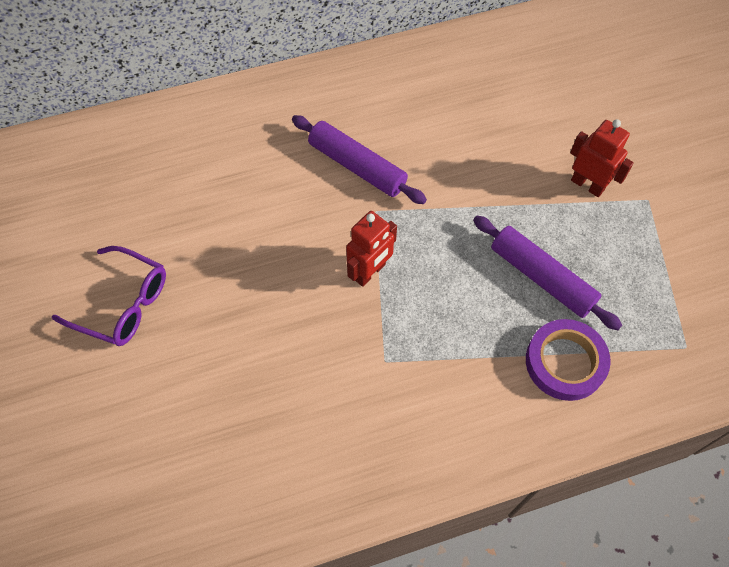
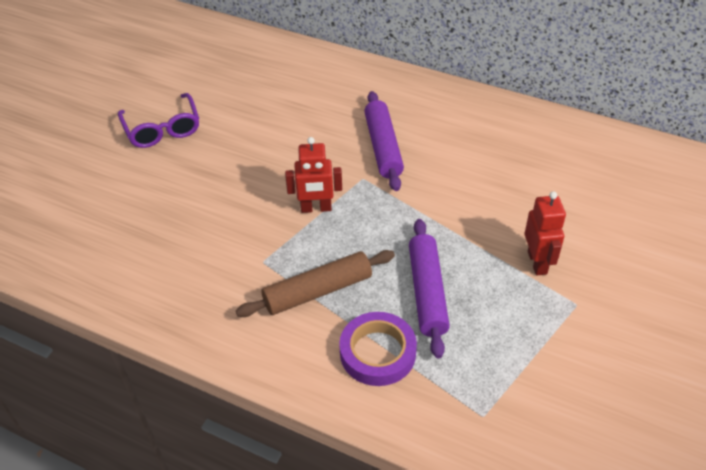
camera: 45 degrees right, 15 degrees down
none -> brown rolling pin [236,250,395,317]

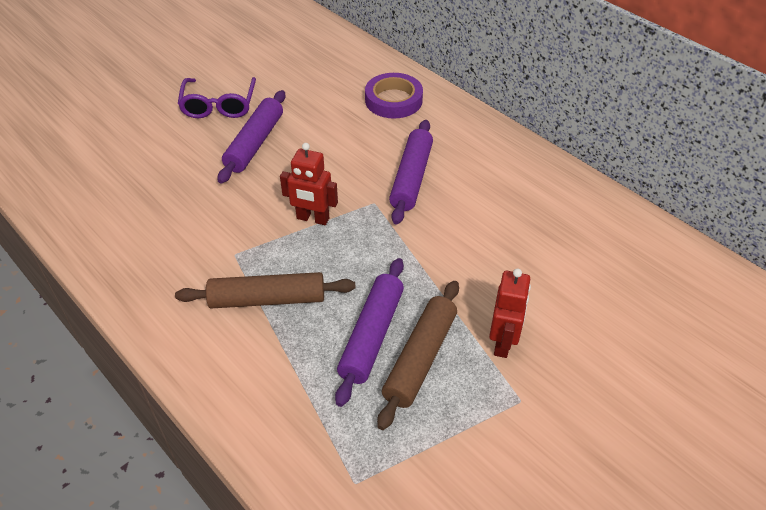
camera: 20 degrees right, 0 degrees up
purple tape [339,312,417,386] -> purple tape moved to [365,73,423,118]
none -> purple rolling pin [218,90,286,184]
none -> brown rolling pin [377,281,459,430]

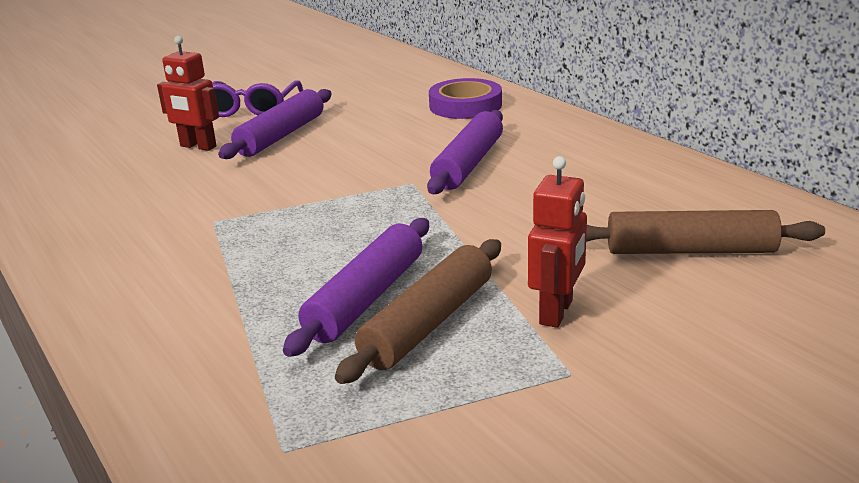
camera: 10 degrees right, 20 degrees down
brown rolling pin [175,272,356,308] -> brown rolling pin moved to [586,210,825,254]
red robot [280,143,338,225] -> red robot moved to [157,36,219,151]

